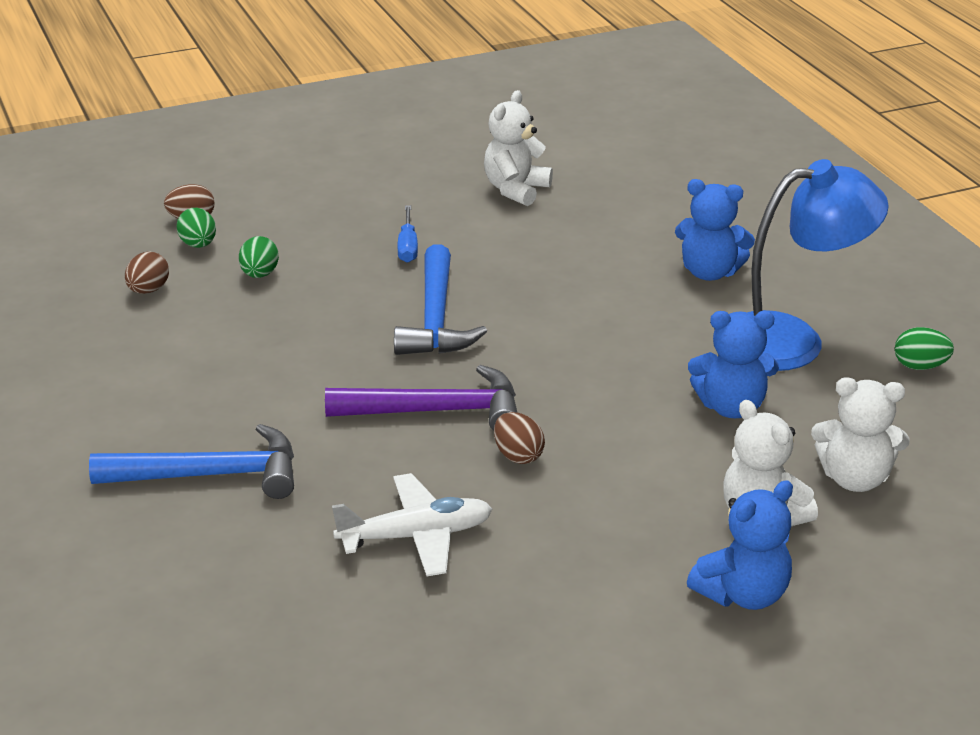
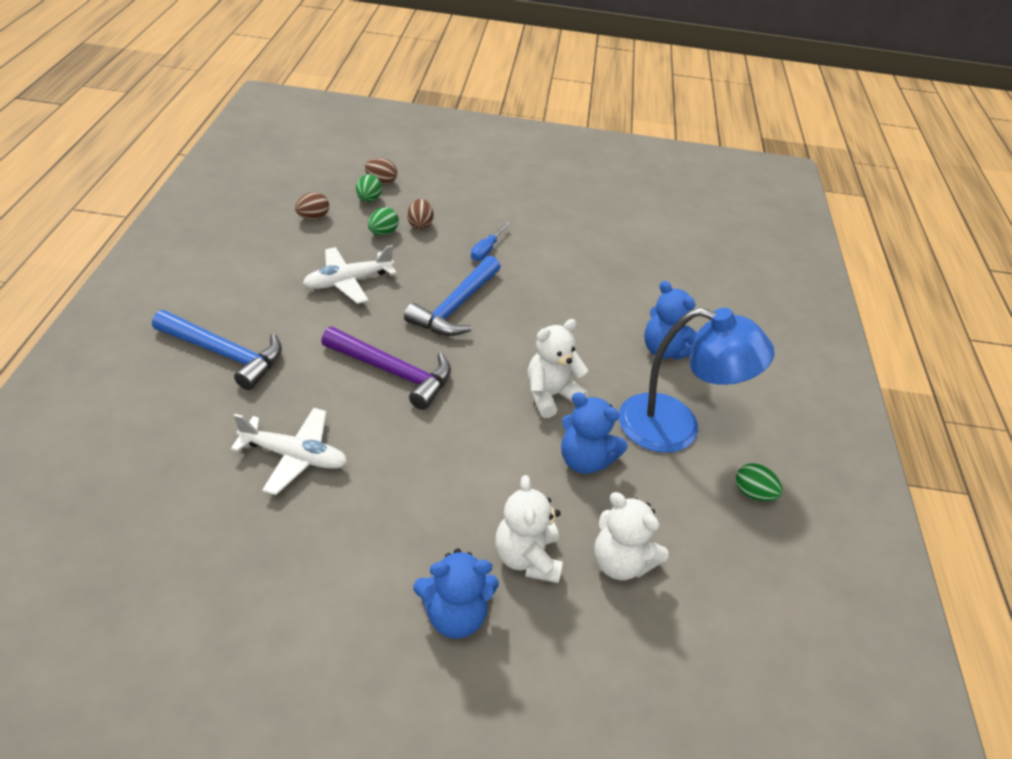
camera: 25 degrees right, 10 degrees up
white teddy bear [484,90,553,206] -> white teddy bear moved to [528,319,588,418]
brown egg [494,412,545,464] -> brown egg moved to [407,199,434,229]
none -> white plane [303,245,397,304]

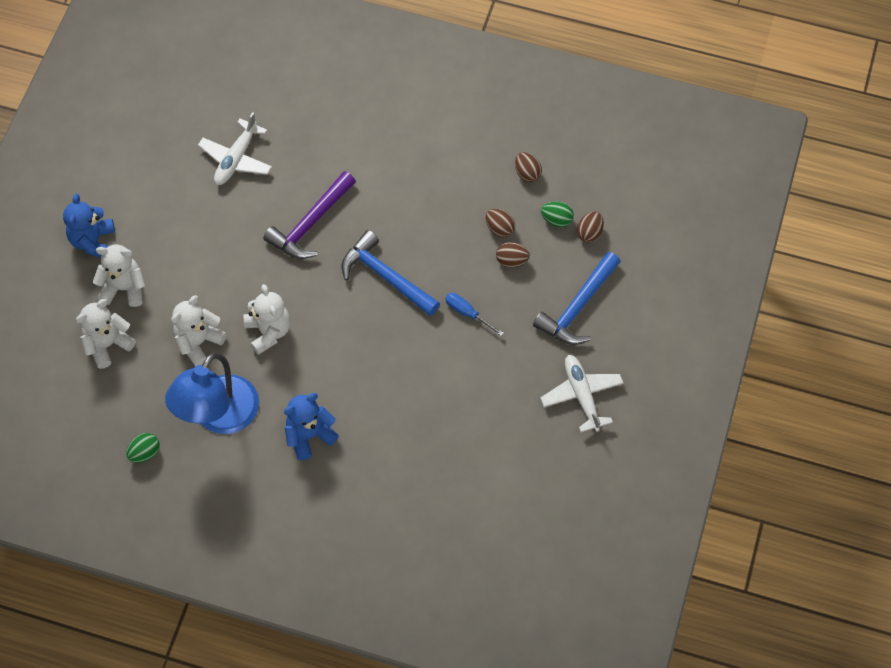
camera: 105 degrees right, 20 degrees up
blue hammer [152,310,282,390] -> blue hammer moved to [533,252,621,345]
white plane [303,245,397,304] -> white plane moved to [541,355,623,432]
green egg [368,207,399,235] -> brown egg [486,209,515,238]
blue teddy bear [561,392,628,474] -> white teddy bear [171,295,227,366]

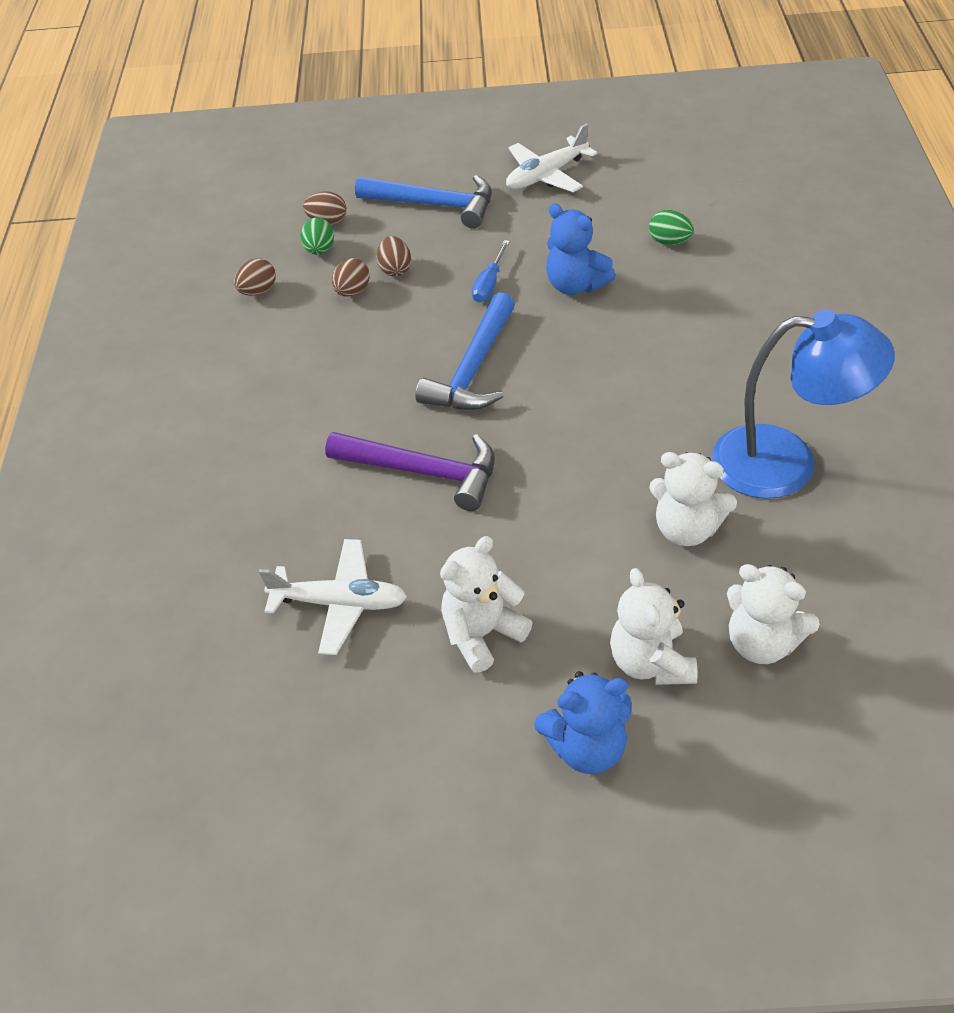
camera: 105 degrees left, 15 degrees down
green egg [126,433,160,463] -> green egg moved to [649,210,694,245]
white teddy bear [244,284,290,355] -> white teddy bear moved to [440,536,533,673]
blue teddy bear [284,393,339,460] -> blue teddy bear moved to [546,203,616,295]

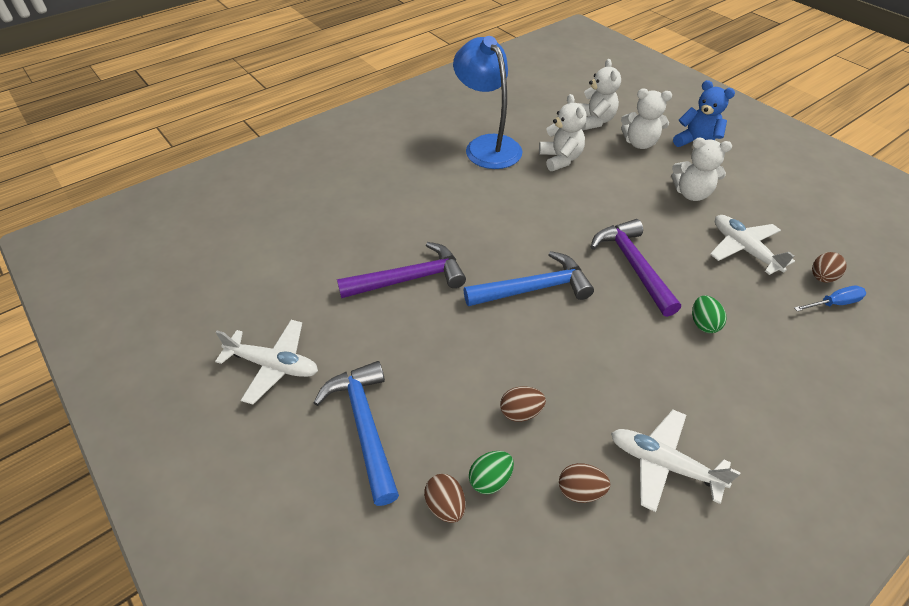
camera: 130 degrees left, 0 degrees up
brown egg [377,236,411,276] -> brown egg moved to [812,252,847,283]
blue screwdriver [472,240,510,303] -> blue screwdriver moved to [794,286,866,311]
blue teddy bear [546,203,616,295] -> purple hammer [337,242,466,298]
white teddy bear [610,568,698,685] -> white teddy bear turned 60 degrees clockwise [621,89,672,149]
green egg [649,210,694,245] -> green egg moved to [692,295,727,333]
none -> white plane [611,410,741,512]

